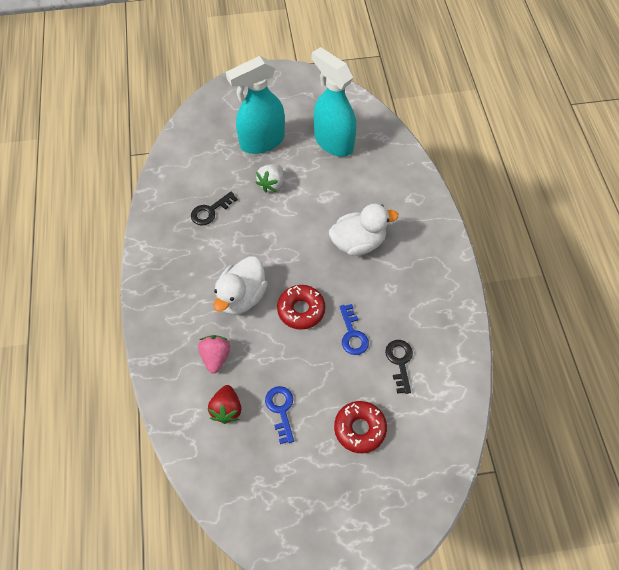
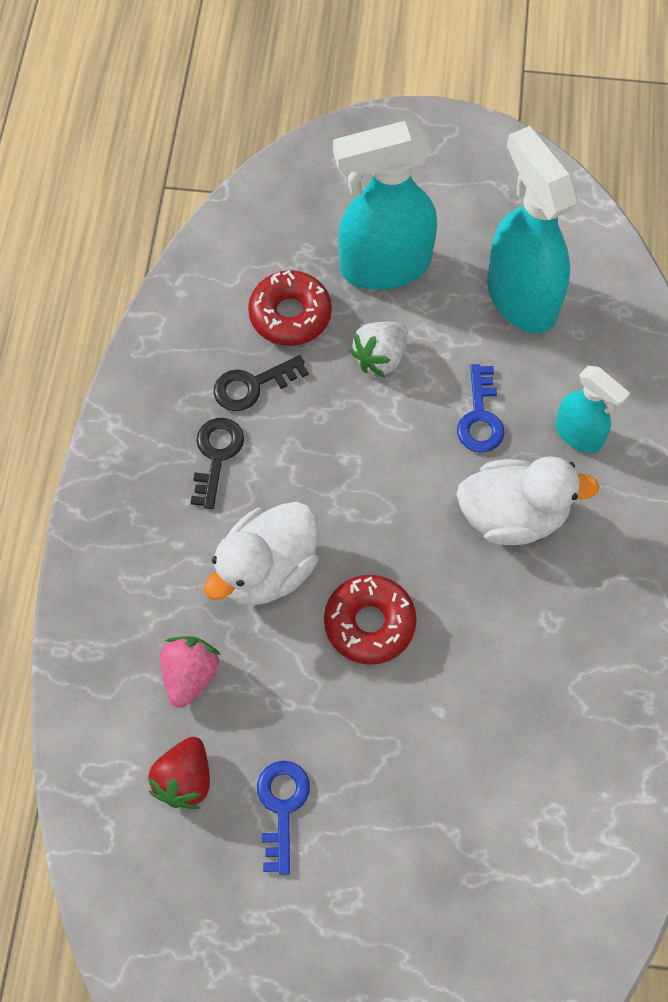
camera: 15 degrees right, 5 degrees up
red donut [334,401,387,453] -> red donut moved to [248,270,332,346]
blue key [339,304,369,355] -> blue key moved to [457,364,505,453]
black key [385,340,413,394] -> black key moved to [191,418,244,509]
none -> turquoise spray bottle [555,366,630,453]

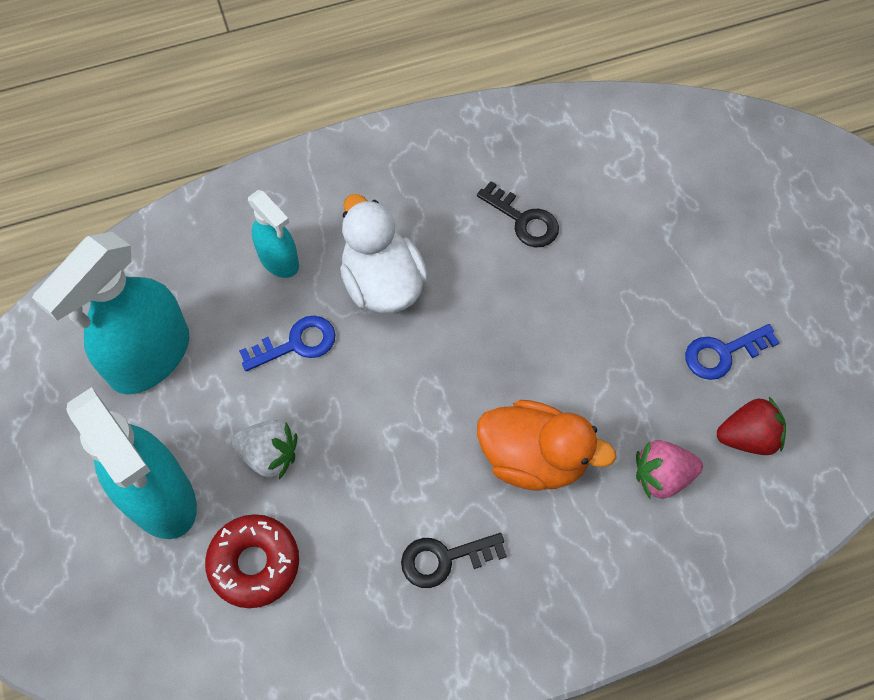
camera: 115 degrees left, 0 degrees up
white duck [204,502,318,606] -> orange duck [477,400,616,491]
black key [213,355,309,411] -> black key moved to [477,181,559,247]
red donut [324,575,417,665] -> none
turquoise spray bottle [555,366,630,453] -> turquoise spray bottle turned 120 degrees clockwise [248,190,299,278]

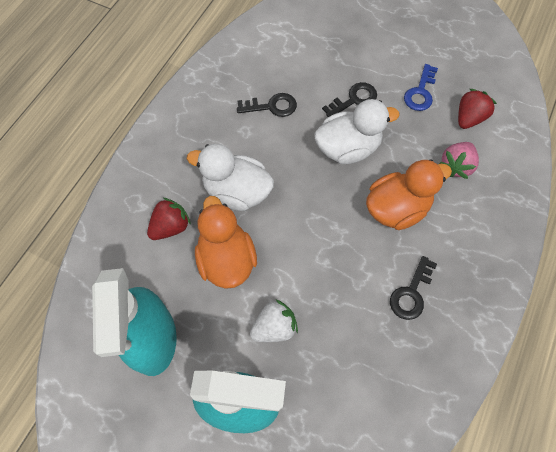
camera: 45 degrees left, 0 degrees up
red donut [205,514,299,608] -> none
blue key [239,316,336,371] -> orange duck [195,196,257,289]
turquoise spray bottle [248,190,299,278] -> red strawberry [147,198,191,240]
none -> white duck [314,99,400,164]
none -> black key [322,82,377,117]

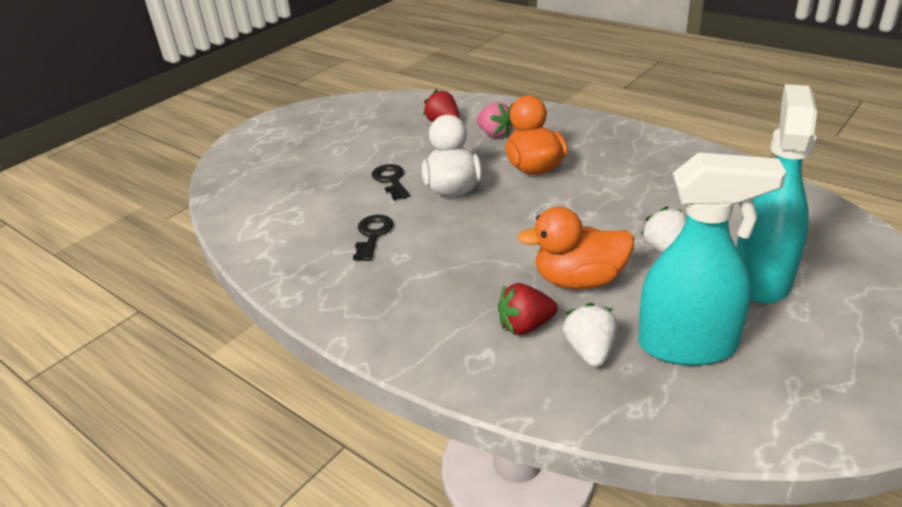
camera: 75 degrees left, 30 degrees down
red strawberry [147,198,191,240] -> red strawberry turned 75 degrees counterclockwise [498,283,558,335]
white duck [187,144,274,211] -> none
black key [390,256,437,320] -> none
blue key [404,64,438,111] -> none
none -> white strawberry [563,303,618,367]

